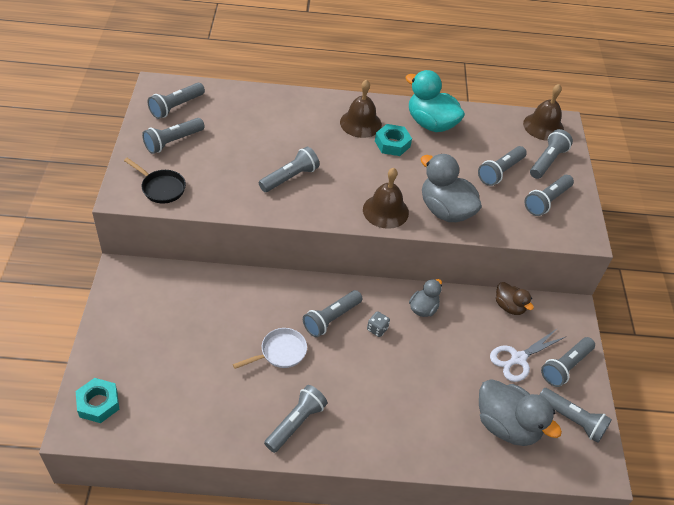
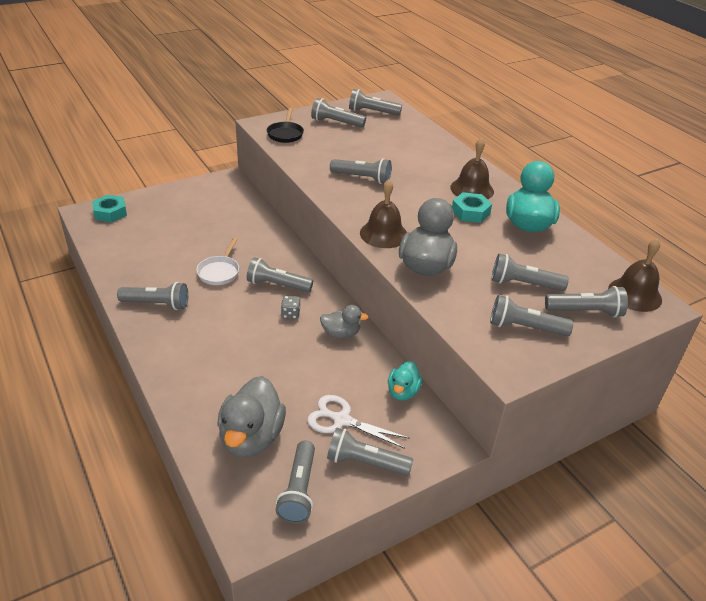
camera: 60 degrees right, 10 degrees down
white pan [233,328,307,369] -> white pan turned 75 degrees clockwise [196,237,239,285]
brown duck [496,282,534,315] -> turquoise duck [388,361,422,401]

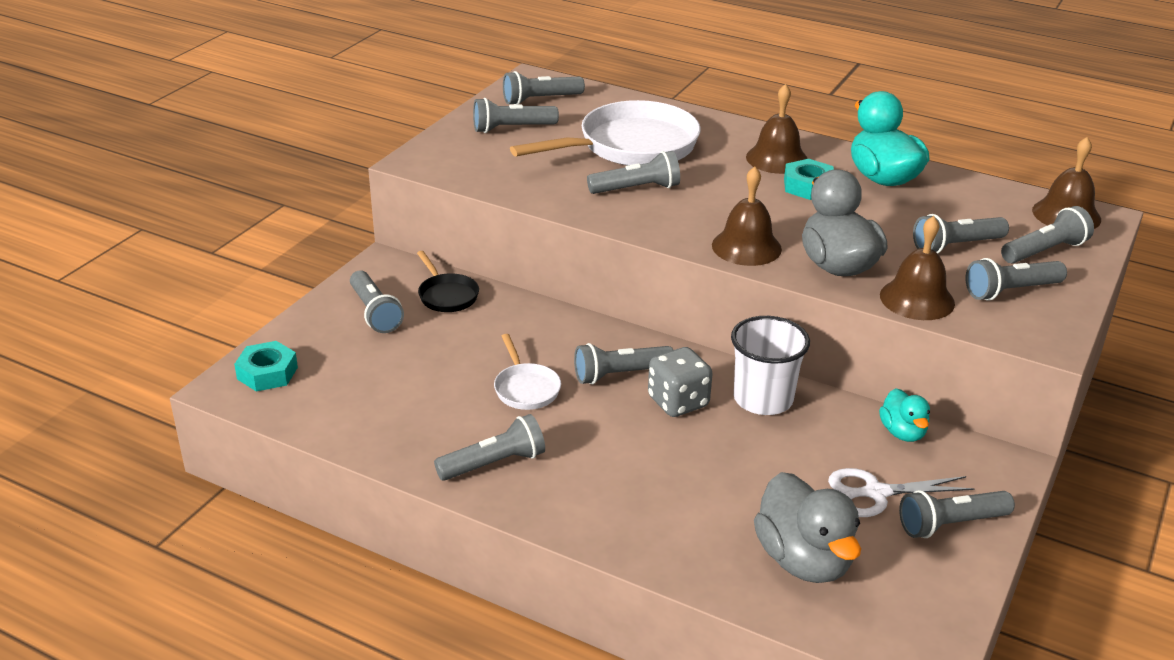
camera: 30 degrees left, 5 degrees down
black pan [267,108,304,143] -> black pan moved to [417,251,479,312]
grey flashlight [276,440,315,524] -> grey flashlight moved to [350,270,404,333]
grey dice [281,296,300,319] -> grey dice [648,347,713,417], size x1.87
grey duck [320,305,369,338] -> white cup [731,316,810,415]
none -> white pan [510,100,701,165]
none -> brown bell [880,216,955,320]

